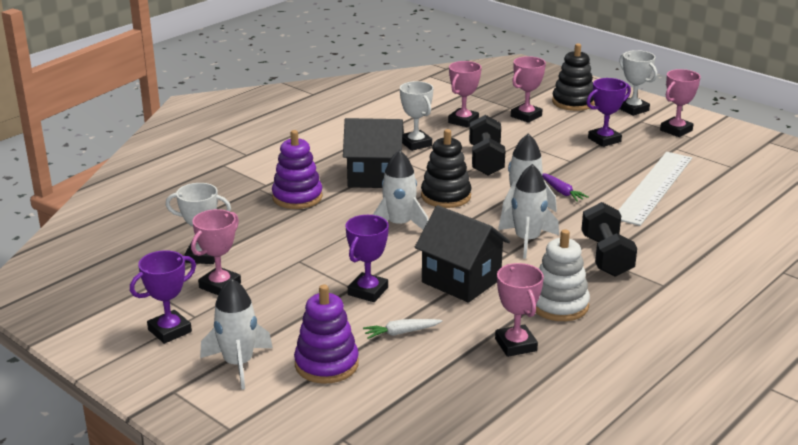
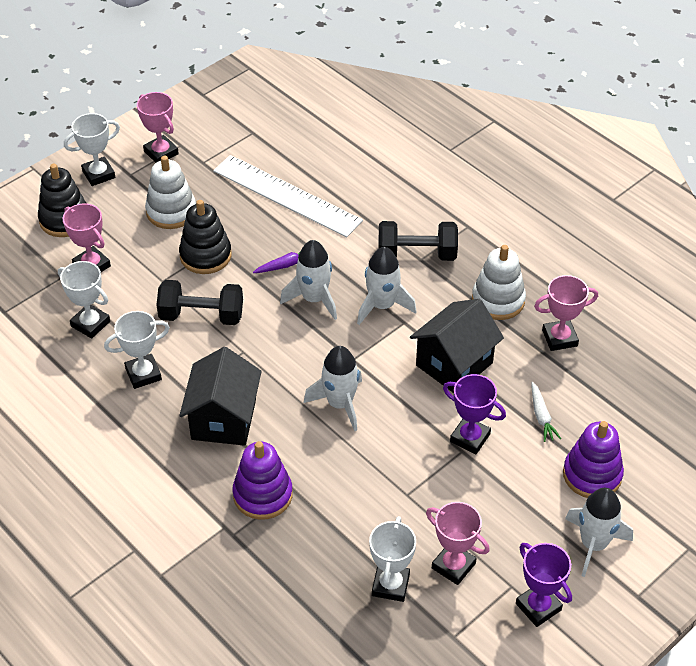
camera: 85 degrees left, 20 degrees up
black stacking toy [421,129,471,208] -> black stacking toy moved to [179,200,232,274]
pink trophy [448,61,481,128] -> white trophy [58,261,110,339]
purple trophy [587,78,631,147] -> white stacking toy [145,156,196,229]

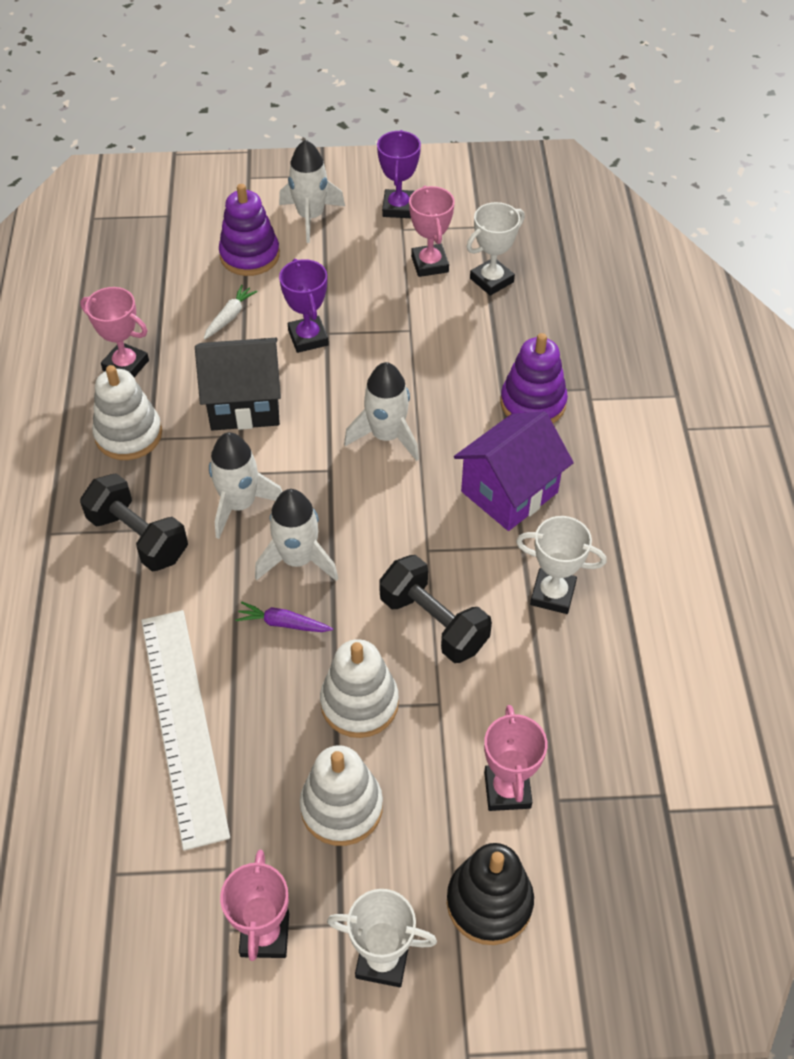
camera: 140 degrees left, 5 degrees up
white trophy [58,261,110,339] -> none
black stacking toy [179,200,232,274] -> white stacking toy [320,639,399,738]
black house [179,347,262,446] -> purple house [454,411,574,531]

